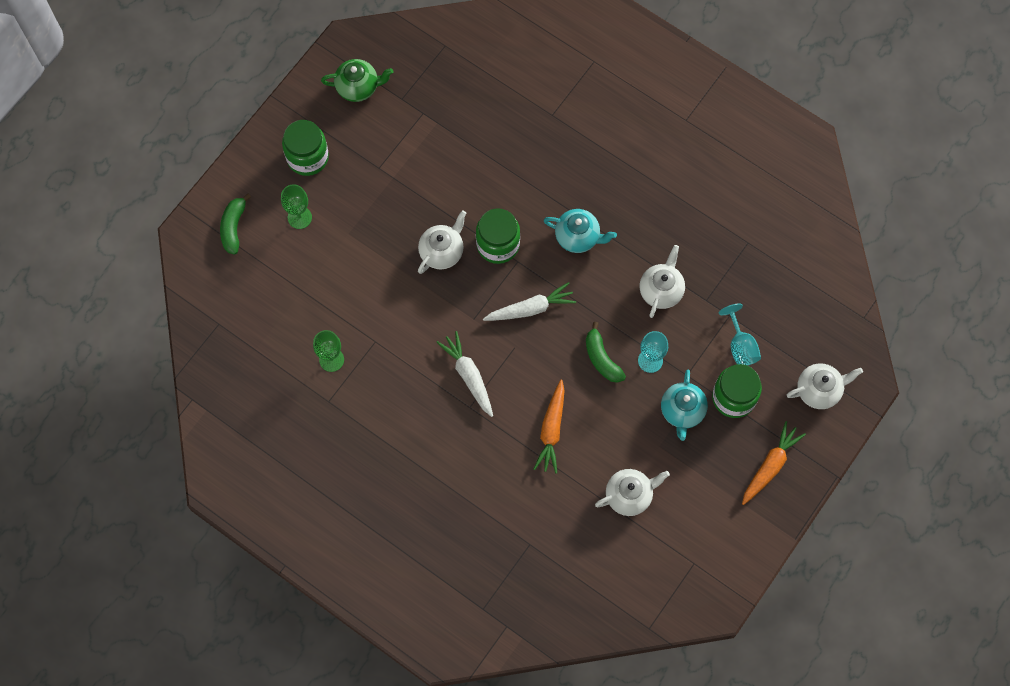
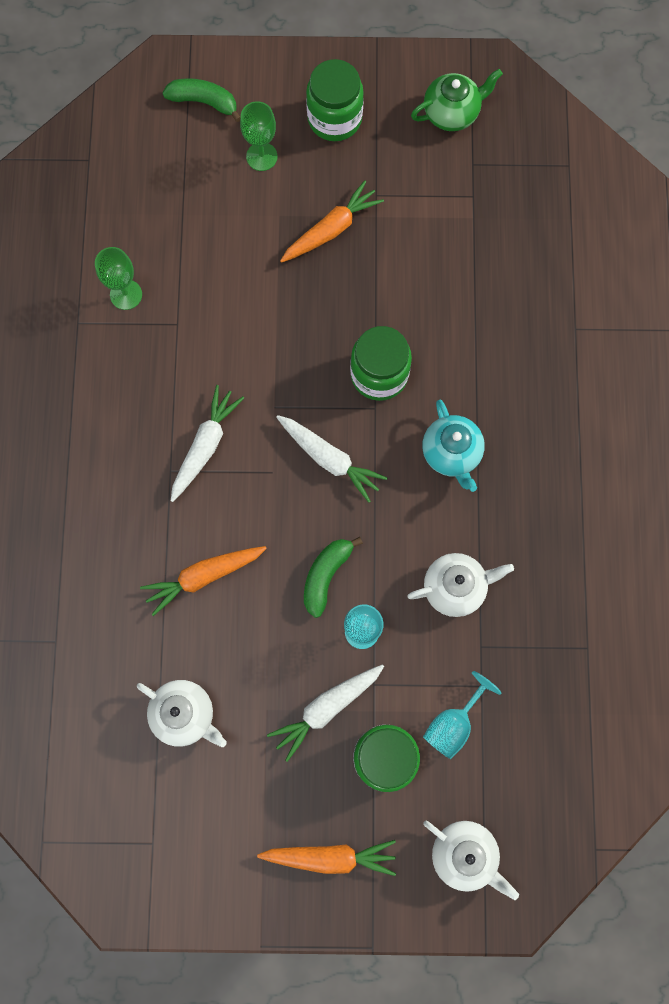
camera: 55 degrees right, 5 degrees up
green banana [220,194,251,255] -> green banana turned 45 degrees clockwise [163,78,241,122]
green teapot [321,59,394,102] -> green teapot turned 75 degrees counterclockwise [411,69,503,131]
white teapot [418,211,466,274] -> none
turquoise teapot [661,370,708,441] -> white carrot [267,664,384,762]
none -> orange carrot [280,180,384,263]

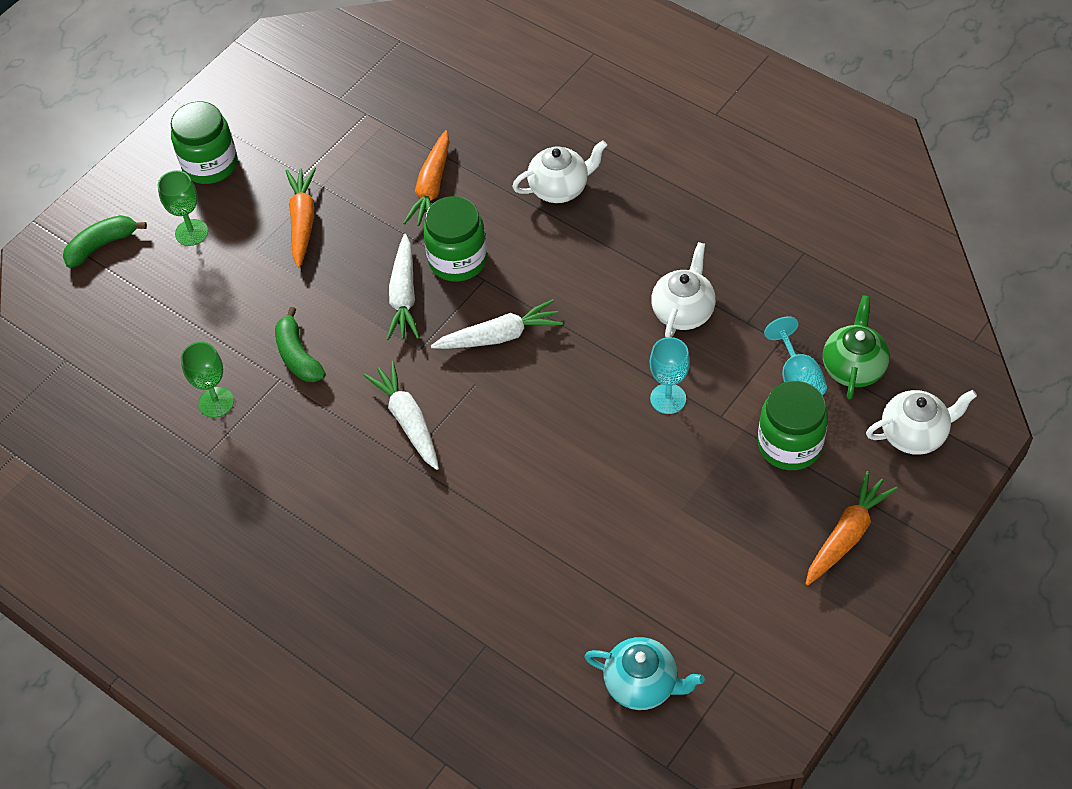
camera: 50 degrees left, 20 degrees down
white teapot [137,680,227,747] -> white teapot moved to [512,140,607,203]
orange carrot [140,546,267,616] -> orange carrot moved to [403,130,449,226]
white carrot [267,664,384,762] -> white carrot moved to [386,234,419,340]
green banana [304,537,363,618] -> green banana moved to [275,307,326,382]
green teapot [411,69,503,131] -> green teapot moved to [823,295,890,399]
turquoise teapot [422,400,485,492] -> turquoise teapot moved to [584,637,705,710]

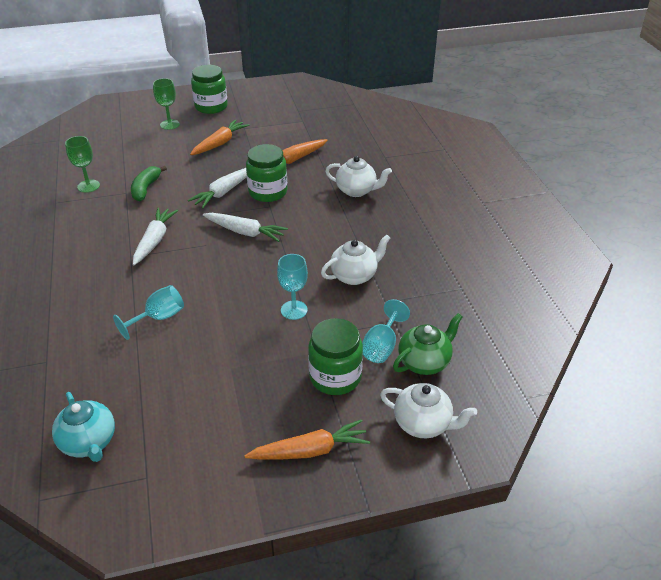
camera: 35 degrees right, 15 degrees down
green banana [63,215,147,268] -> none
none -> turquoise goblet [113,285,184,340]

